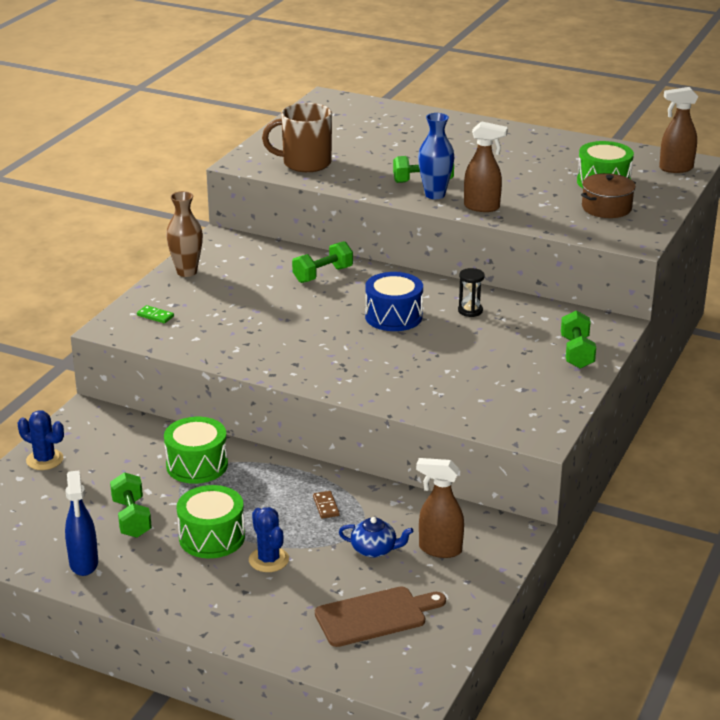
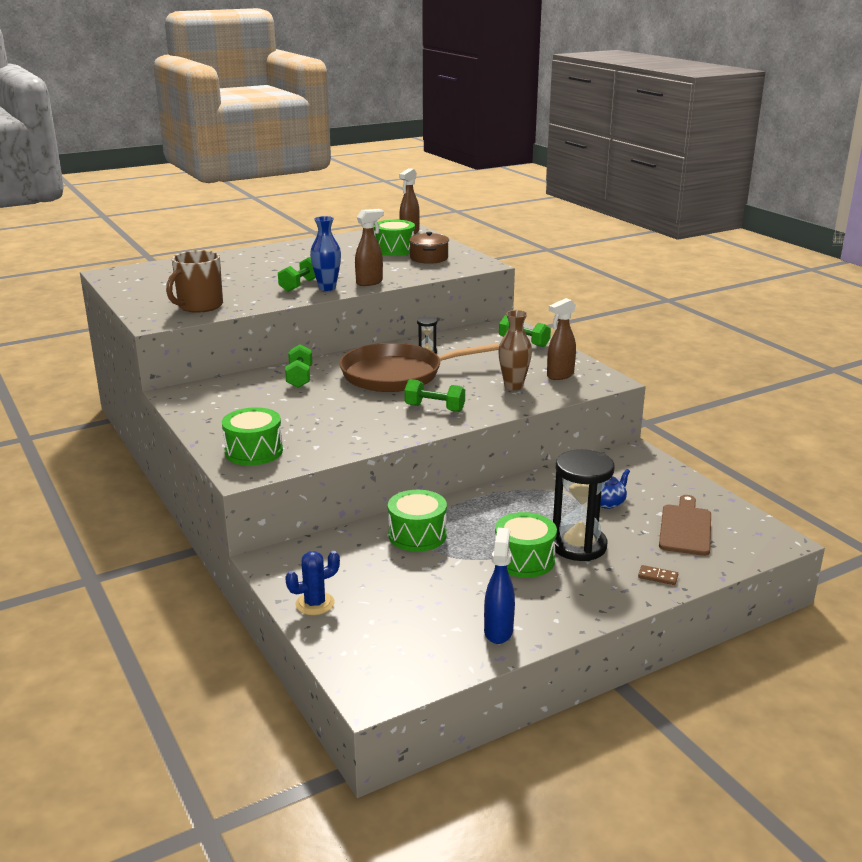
camera: 55 degrees left, 5 degrees down
blue spray bottle [65,470,98,576] -> blue spray bottle turned 105 degrees counterclockwise [484,528,515,644]
green dumbbell [110,472,152,538] -> green dumbbell moved to [404,379,465,412]
green domino [137,305,174,323] -> green drum [222,407,283,465]
brown vase [166,191,203,277] -> brown vase moved to [498,310,532,390]
blue cactus [249,507,289,572] -> black hourglass [553,449,615,561]
brown domino [313,491,340,519] -> brown domino moved to [638,565,678,585]
blue drum [365,272,423,331] -> brown pan [339,343,499,392]
brown spray bottle [416,458,464,558] -> brown spray bottle moved to [547,298,576,380]

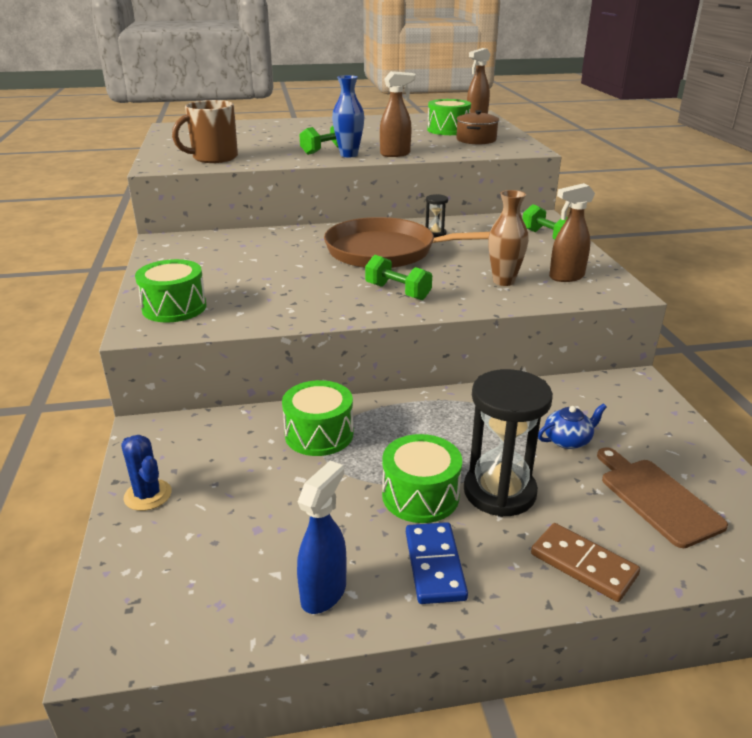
camera: 20 degrees right, 5 degrees up
green dumbbell [285,344,312,388] -> none
blue cactus [285,551,340,615] -> blue cactus turned 60 degrees clockwise [121,435,172,511]
brown domino [638,565,678,585] -> brown domino [531,523,640,602], size x1.85
brown cutting board [659,495,711,556] -> brown cutting board turned 60 degrees counterclockwise [597,447,728,548]
none -> blue domino [406,522,468,604]

